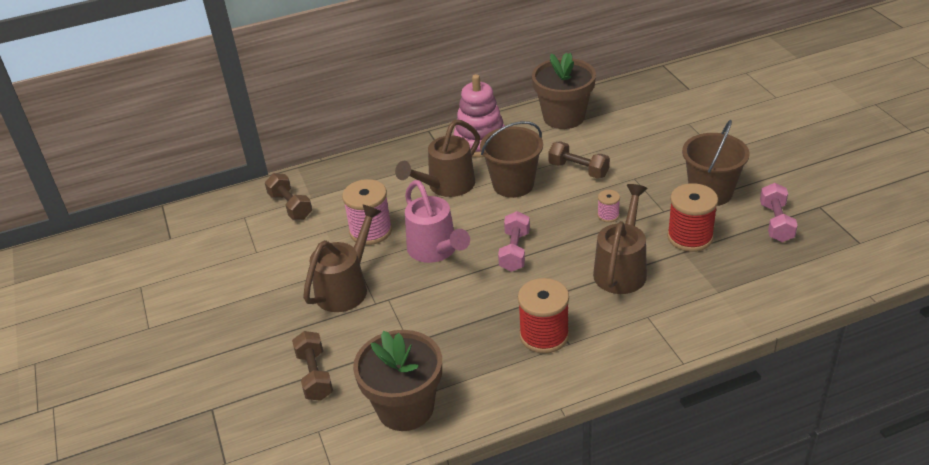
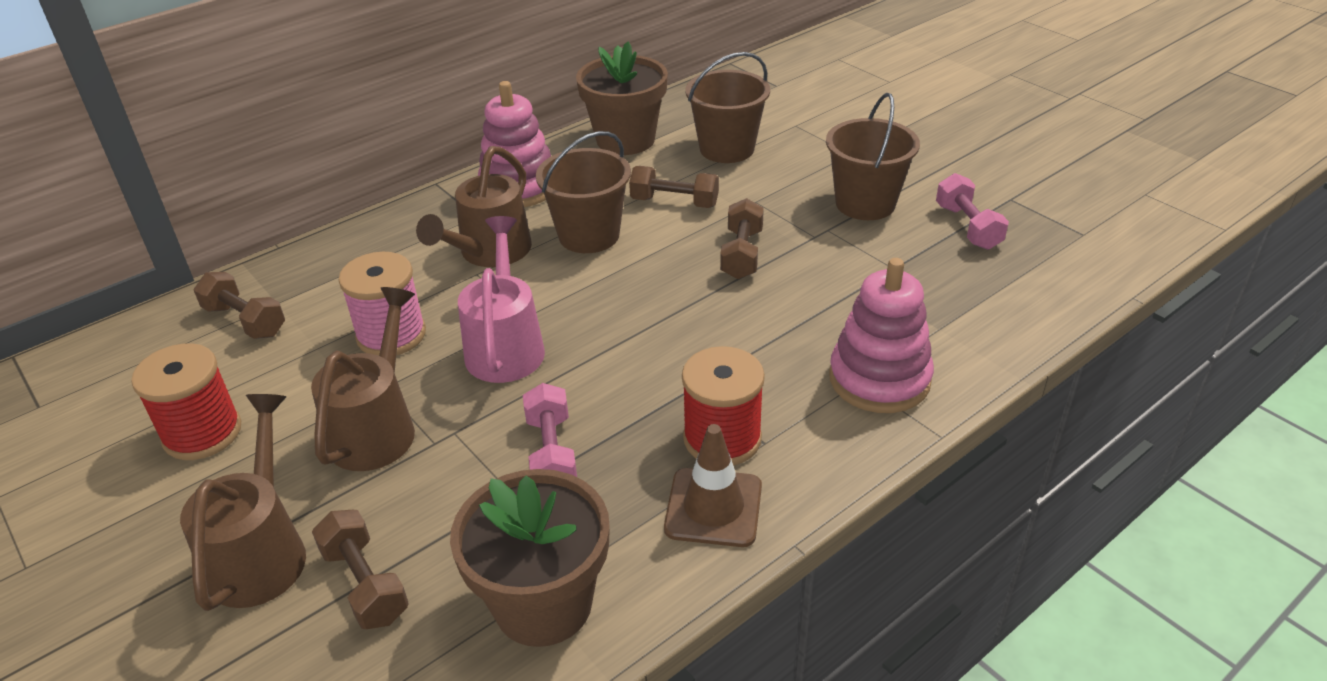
camera: 20 degrees left, 0 degrees up
pink watering can [405,180,470,263] -> pink watering can turned 135 degrees counterclockwise [458,216,545,383]
pink dumbbell [498,211,530,272] -> pink dumbbell moved to [523,383,577,477]
brown watering can [593,184,648,294] -> brown watering can moved to [180,394,306,611]
pink spool [598,190,620,222] -> brown dumbbell [720,198,764,279]
red spool [667,183,718,252] -> red spool moved to [131,343,241,460]
none -> brown traffic cone [664,424,762,547]
none -> brown bucket [685,52,770,163]
none -> pink stacking toy [829,258,934,413]

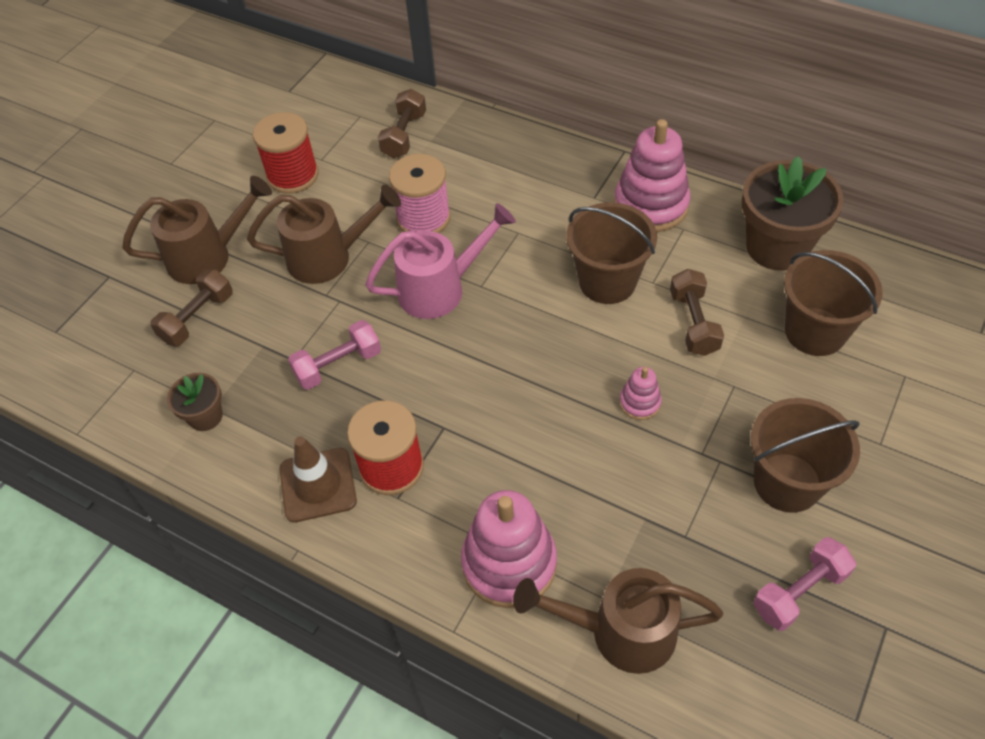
camera: 70 degrees right, 15 degrees up
brown watering can [416,146,532,267] -> brown watering can moved to [513,568,723,674]
brown flower pot [450,469,610,647] -> brown flower pot [167,373,223,431], size x0.51
brown dumbbell [720,198,764,279] -> pink stacking toy [619,367,662,420]

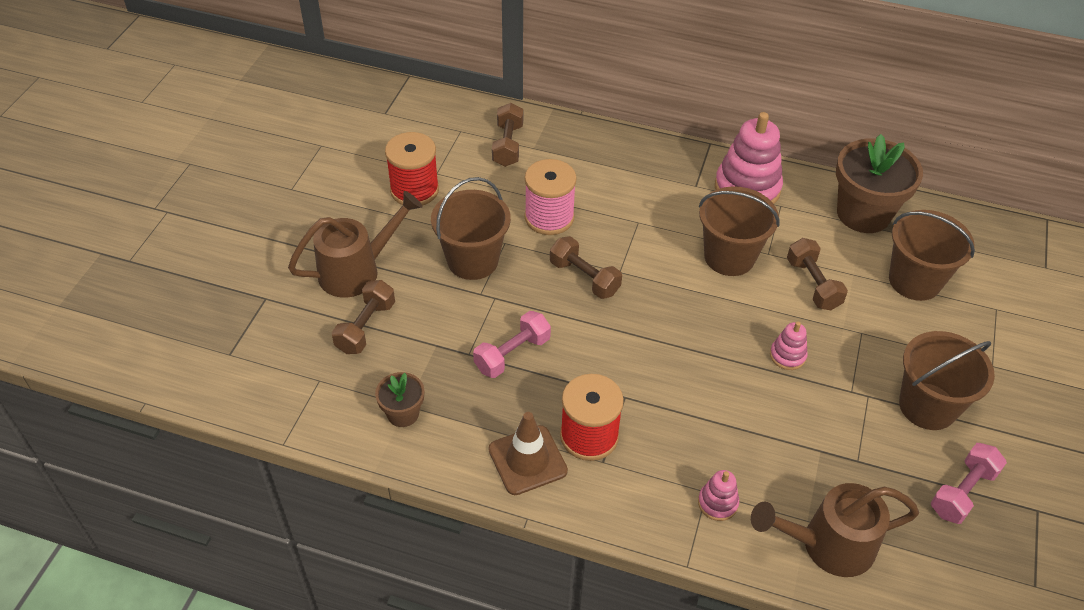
camera: 15 degrees left, 5 degrees down
brown watering can [247,185,401,284] -> brown bucket [431,177,511,280]
pink watering can [365,203,516,319] -> brown dumbbell [550,236,622,299]
pink stacking toy [461,490,557,608] -> pink stacking toy [698,470,739,521], size x0.48

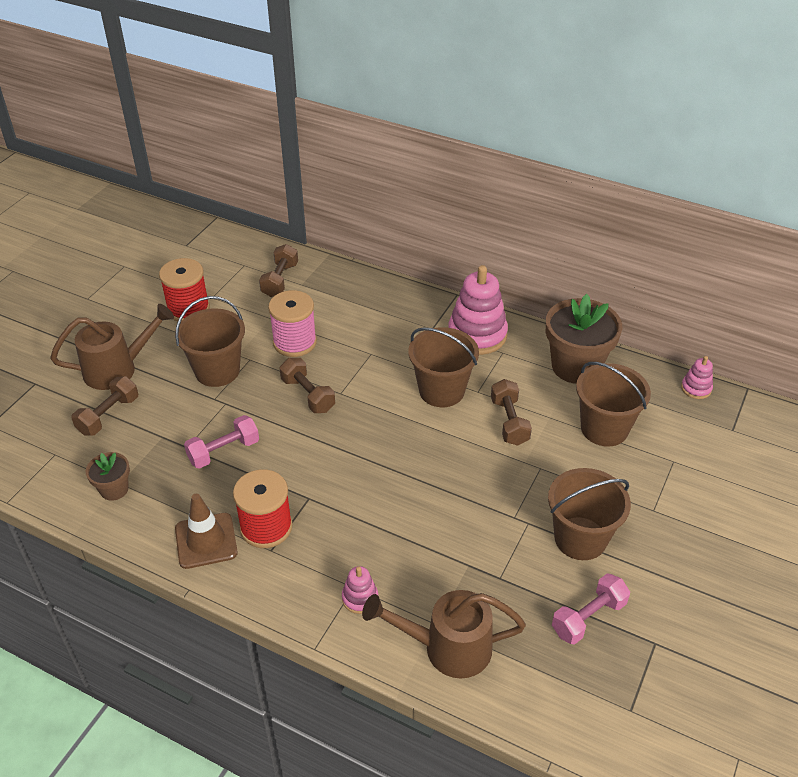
camera: 10 degrees right, 5 degrees down
pink stacking toy [770,322,808,370] -> pink stacking toy moved to [681,356,713,399]

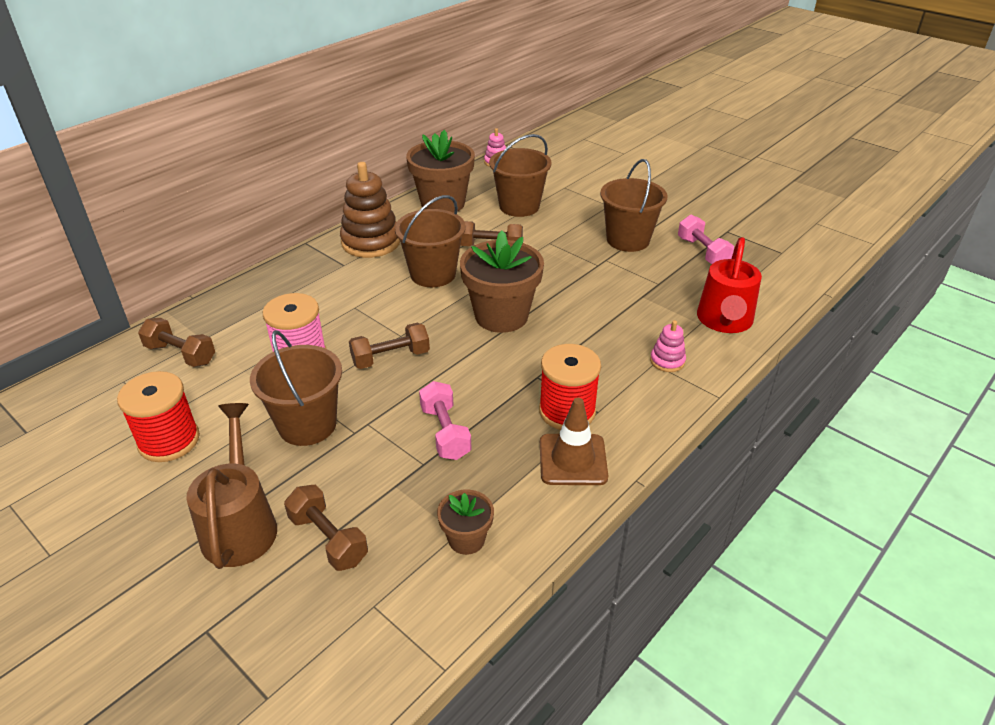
camera: 75 degrees left, 5 degrees down
brown watering can [362,590,526,679] -> red watering can [697,237,762,333]
pink stacking toy [448,265,508,355] -> brown stacking toy [340,162,400,258]
none -> brown flower pot [460,231,544,333]

